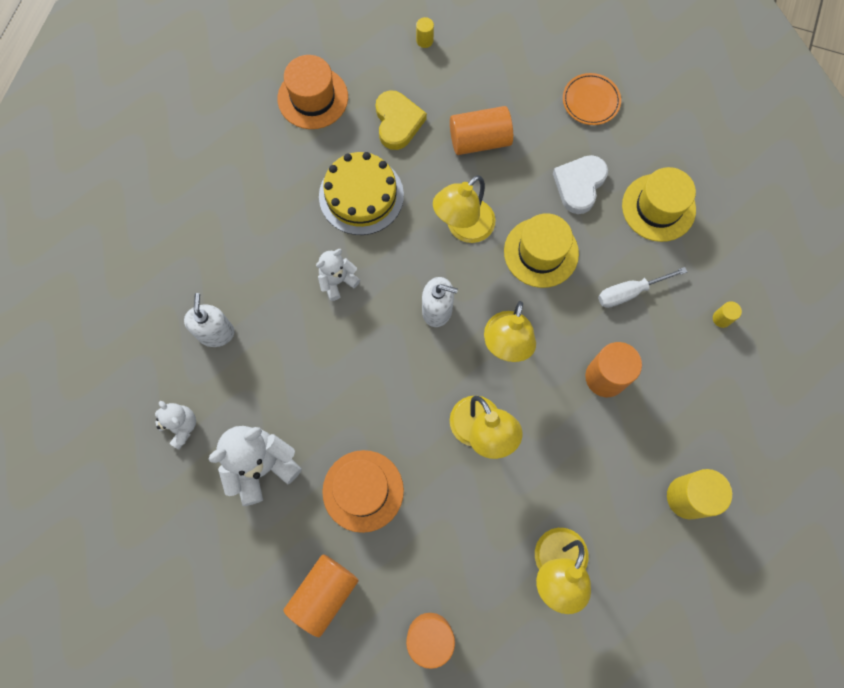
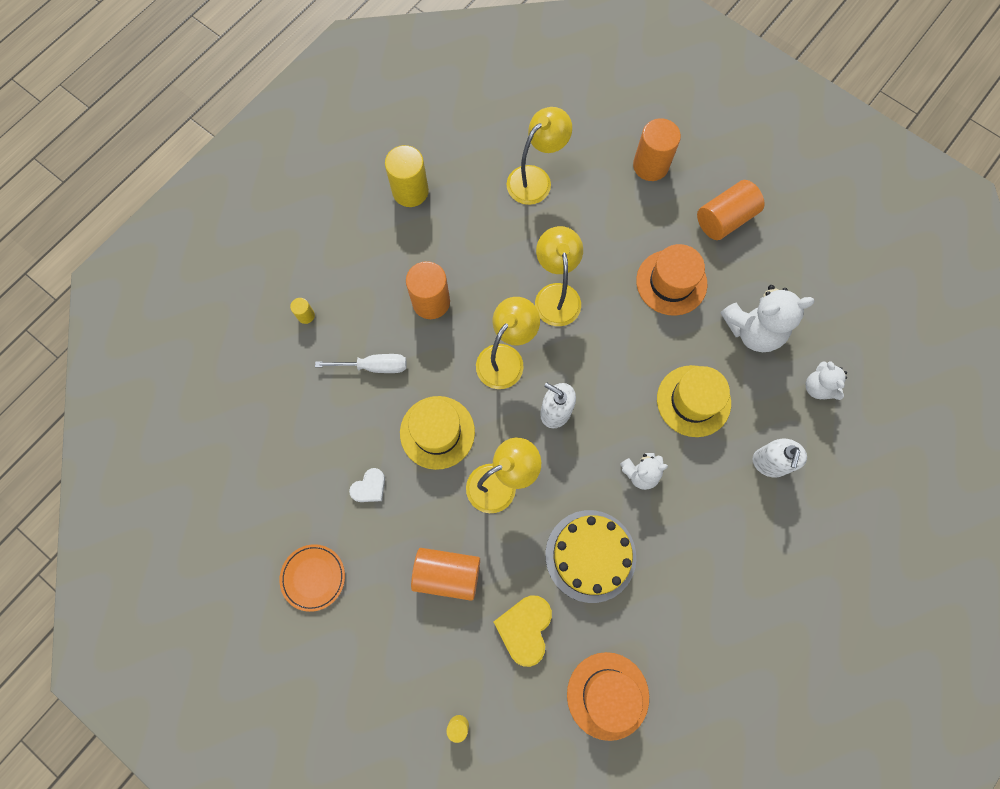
camera: 160 degrees left, 0 degrees up
white heart [553,155,608,214] -> white heart [349,468,385,502], size x0.60
yellow hat [622,167,696,242] -> yellow hat moved to [657,365,731,437]

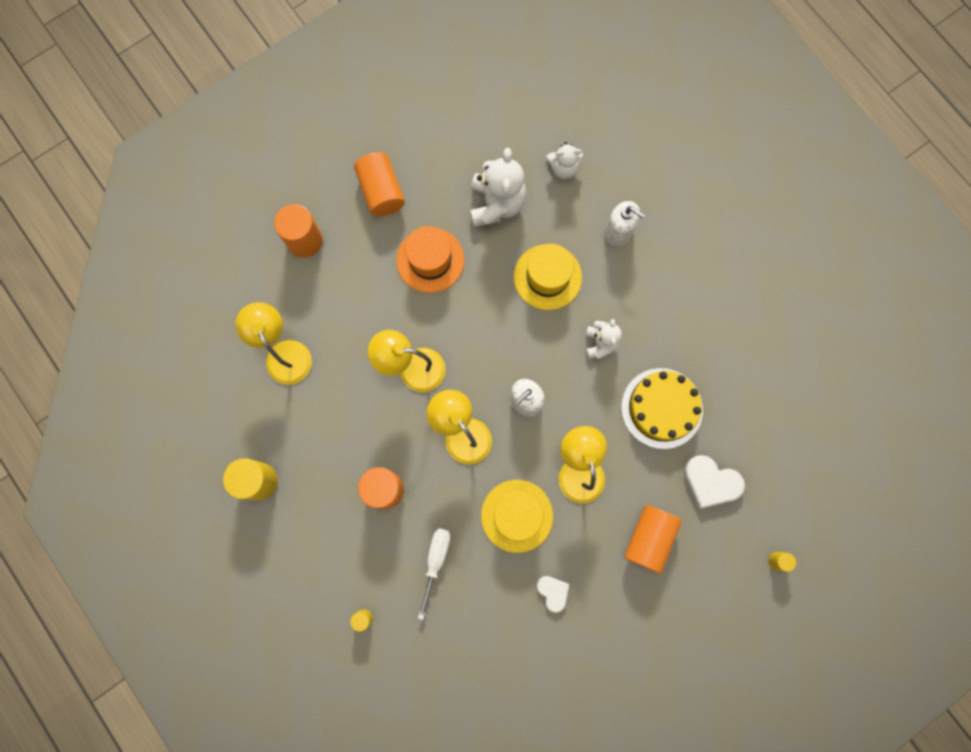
camera: 75 degrees left, 5 degrees up
orange plate [279,544,345,612] -> none
yellow heart [493,596,552,667] -> white heart [684,455,745,509]
orange hat [567,652,649,741] -> none

